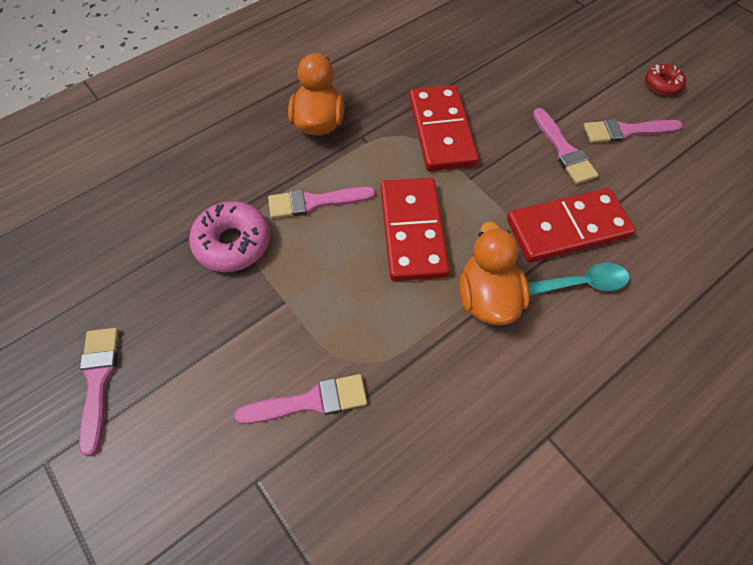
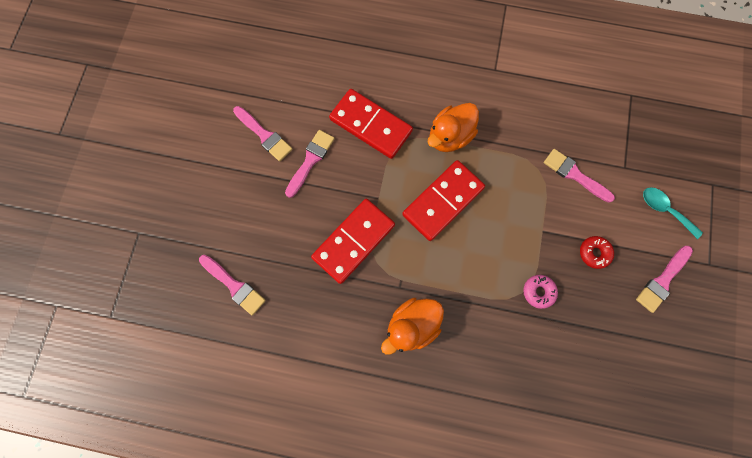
camera: 130 degrees left, 15 degrees up
pink donut [189,201,270,272] -> pink donut [523,275,558,309], size x0.59
pink brush [268,187,375,219] -> pink brush moved to [199,255,266,315]
turquoise spoon [528,263,630,296] -> turquoise spoon moved to [643,187,703,239]
red donut [645,64,686,95] -> red donut moved to [580,236,614,269]

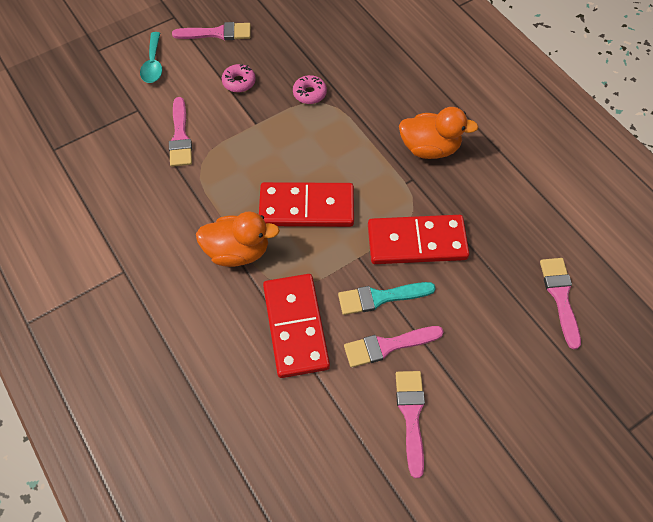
camera: 135 degrees left, 15 degrees down
red donut [580,236,614,269] -> pink donut [222,64,256,93]
none -> turquoise brush [338,282,436,315]

